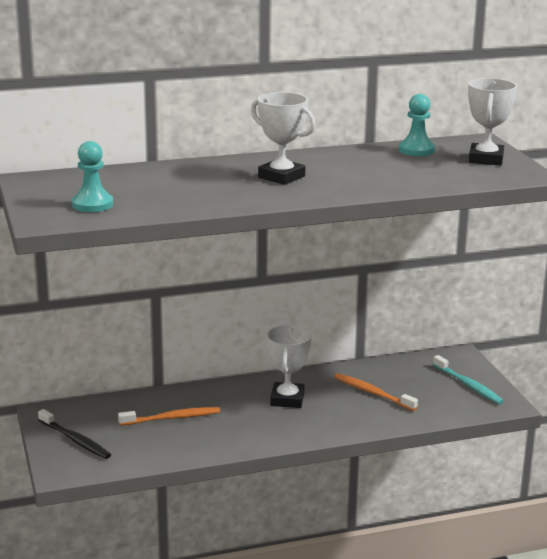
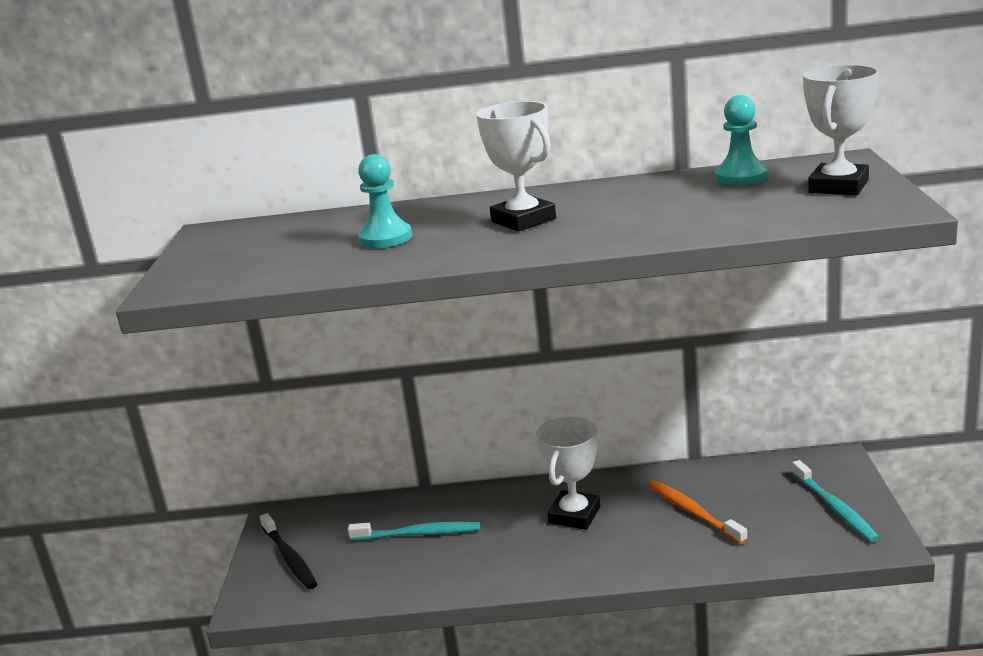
camera: 20 degrees right, 0 degrees up
turquoise pawn [72,141,113,212] -> turquoise pawn moved to [358,154,412,248]
orange toothbrush [118,407,220,426] -> turquoise toothbrush [348,522,480,541]

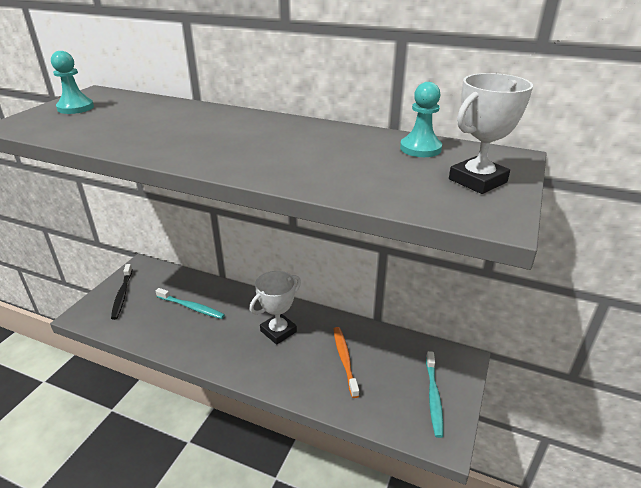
camera: 20 degrees right, 10 degrees up
turquoise pawn [358,154,412,248] -> turquoise pawn moved to [51,51,94,114]
white trophy [476,101,556,232] -> none

